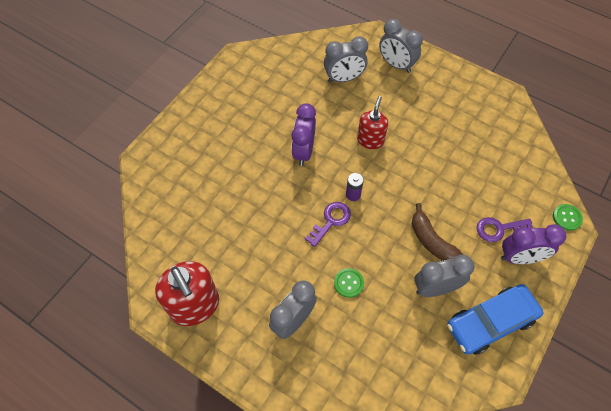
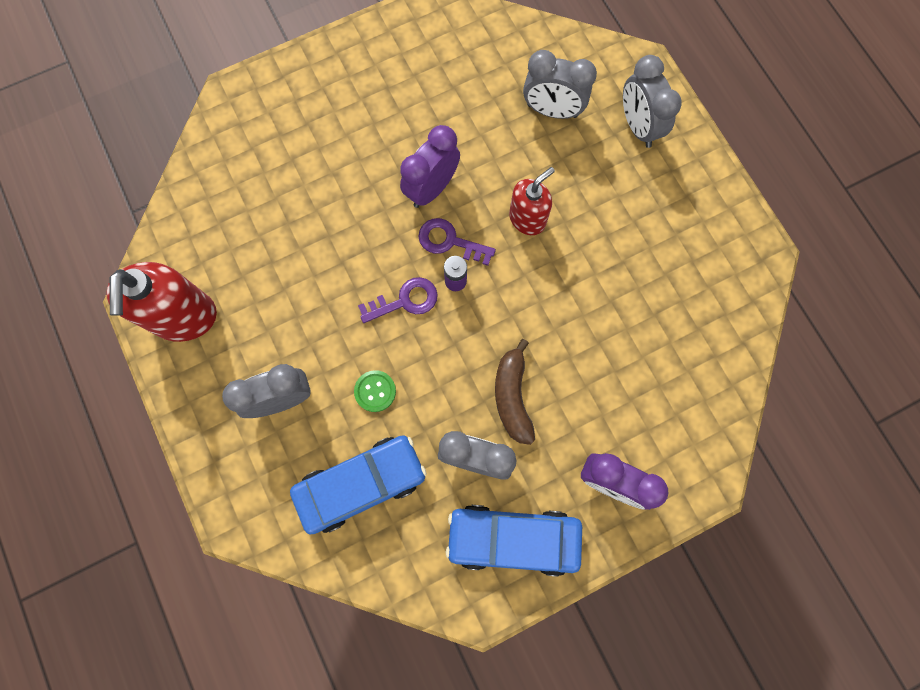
camera: 30 degrees right, 15 degrees up
purple key [477,217,533,242] -> purple key moved to [418,218,496,266]
green button [553,204,583,231] -> none
none -> blue car [290,435,427,535]

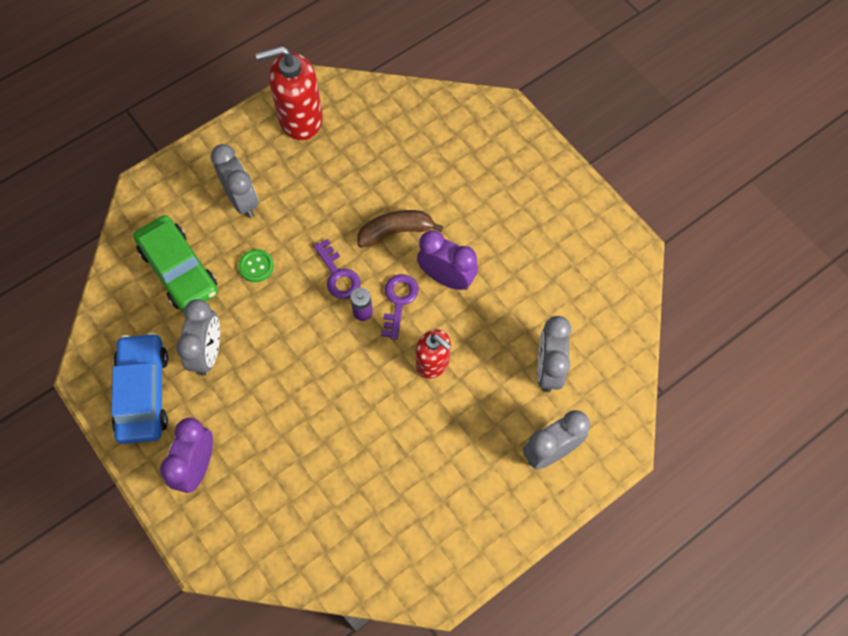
camera: 80 degrees right, 10 degrees down
blue car [290,435,427,535] -> green car [133,215,218,312]
brown banana [495,339,535,445] -> brown banana moved to [357,210,443,248]

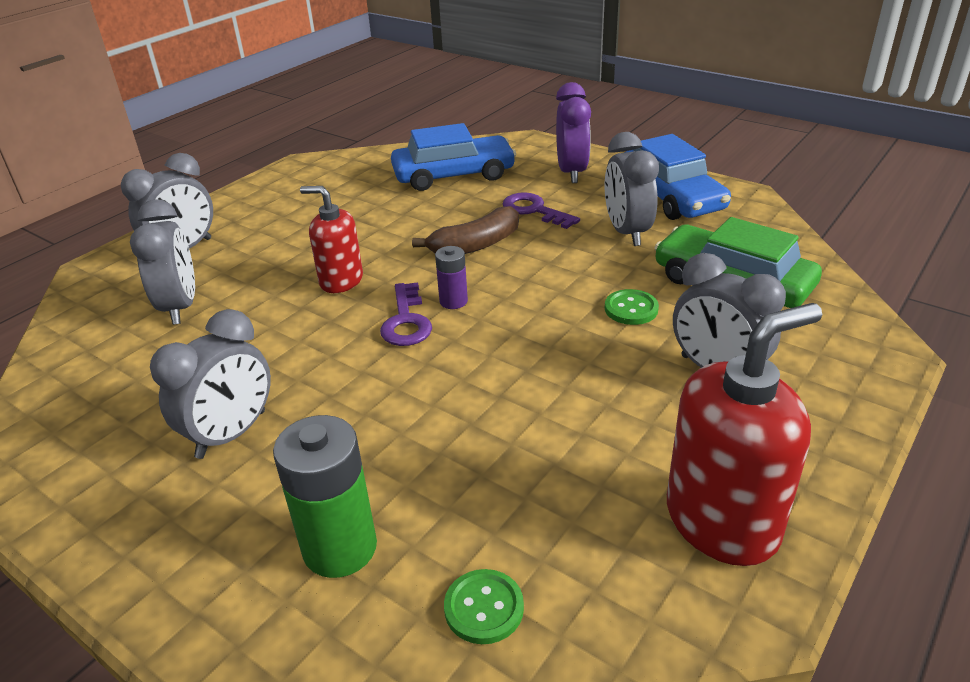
camera: 165 degrees right, 30 degrees down
purple key [313,239,361,299] -> purple key moved to [502,192,580,229]
brown banana [357,210,443,248] -> brown banana moved to [412,206,519,254]
purple clock [417,230,478,290] -> none
none -> grey clock [150,309,271,459]
none -> green battery [273,415,377,578]
none -> blue car [391,123,516,191]
none -> green button [444,569,524,644]

